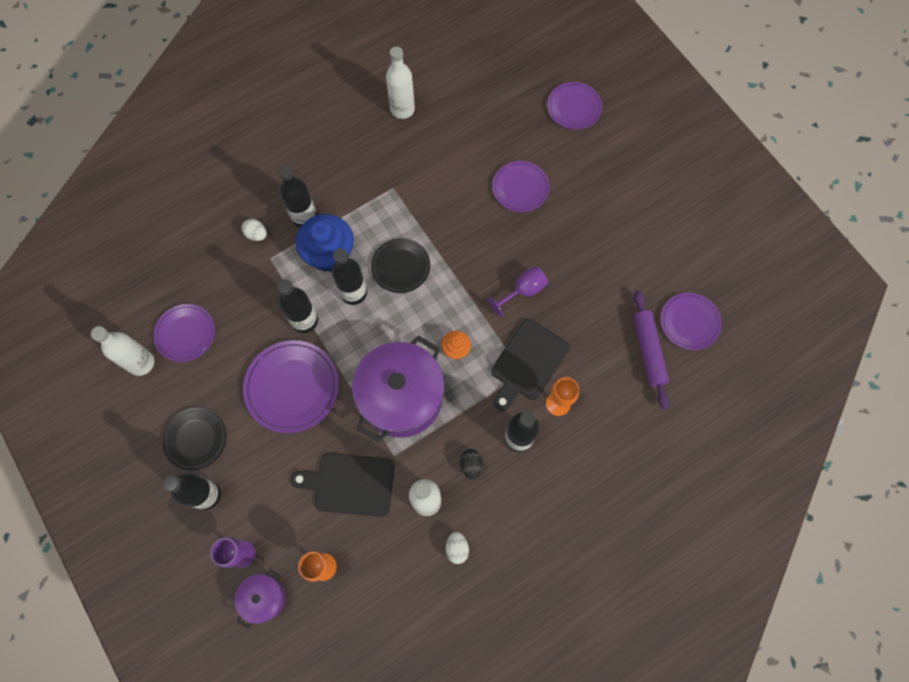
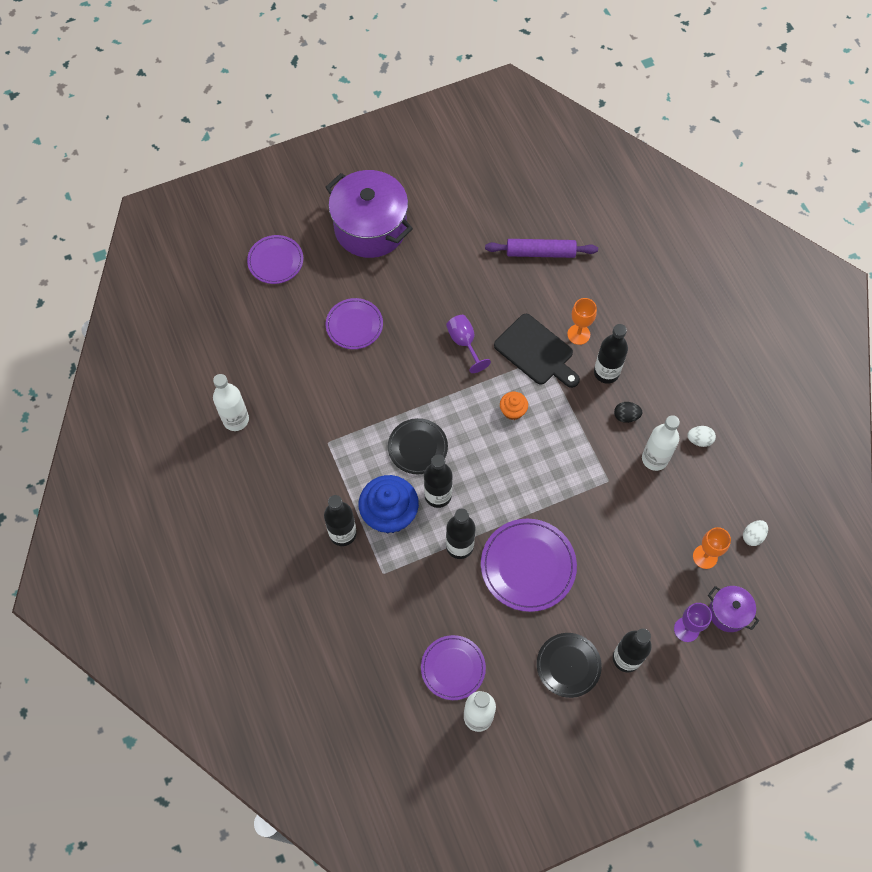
camera: 80 degrees left, 5 degrees down
white egg [242,219,267,241] -> white egg moved to [743,520,768,546]
black cutting board [290,453,395,517] -> none
purple pot [352,335,445,443] -> purple pot moved to [325,170,413,258]
purple plate [661,293,722,350] -> none

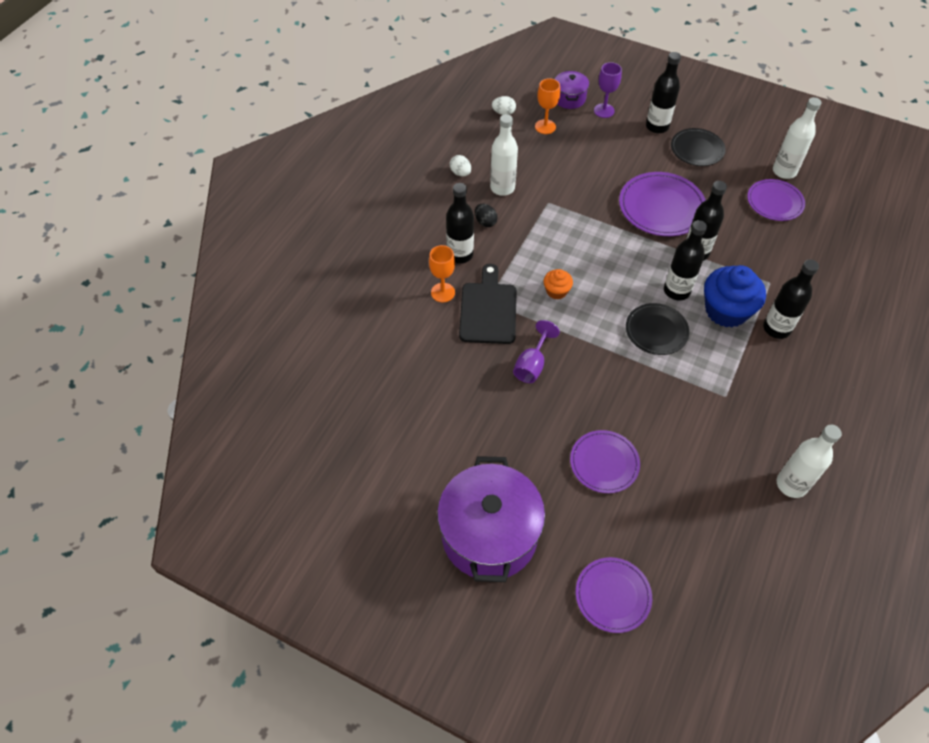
camera: 130 degrees left, 10 degrees down
purple rolling pin [485,239,598,258] -> none

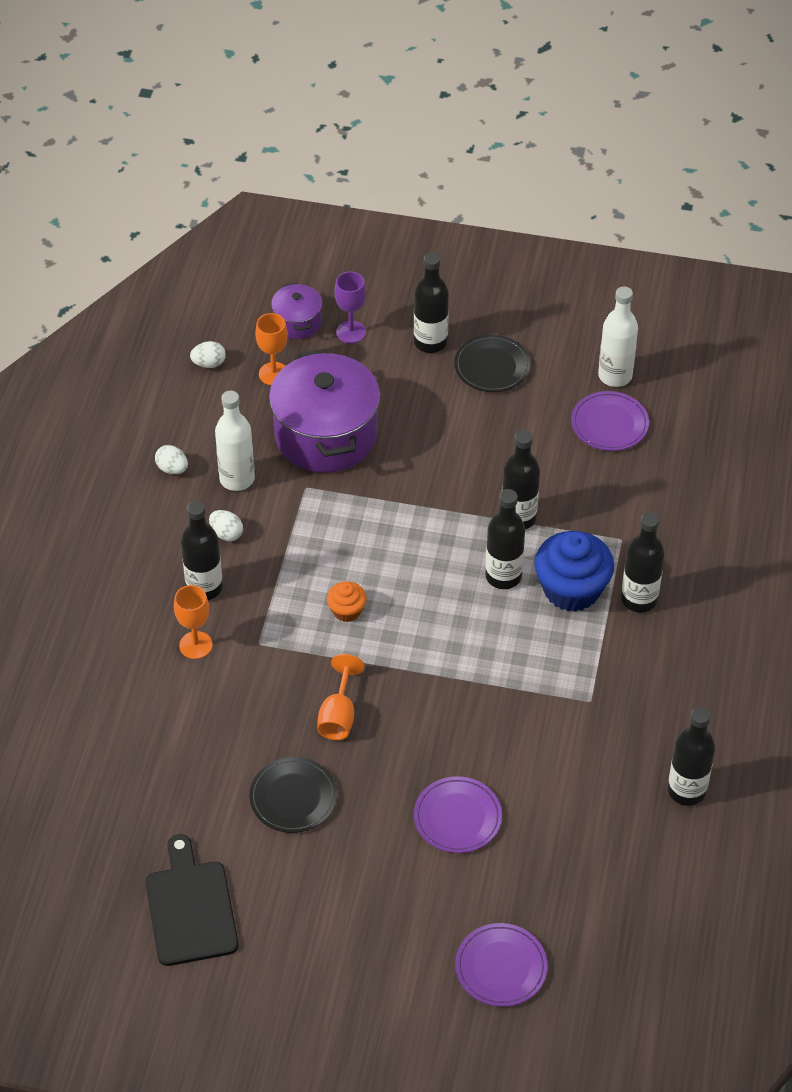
camera: 15 degrees left, 5 degrees down
purple pot [437,456,545,582] -> purple pot moved to [269,349,380,473]
black cutting board [459,264,517,344] -> black cutting board moved to [145,834,239,966]
black egg [475,204,498,227] -> white egg [209,510,243,541]
purple goblet [513,320,560,383] -> orange goblet [317,654,364,740]
purple plate [619,172,706,236] -> none
black plate [626,303,689,355] -> black plate moved to [249,757,337,833]
white bottle [777,425,842,498] -> black bottle [668,707,715,806]

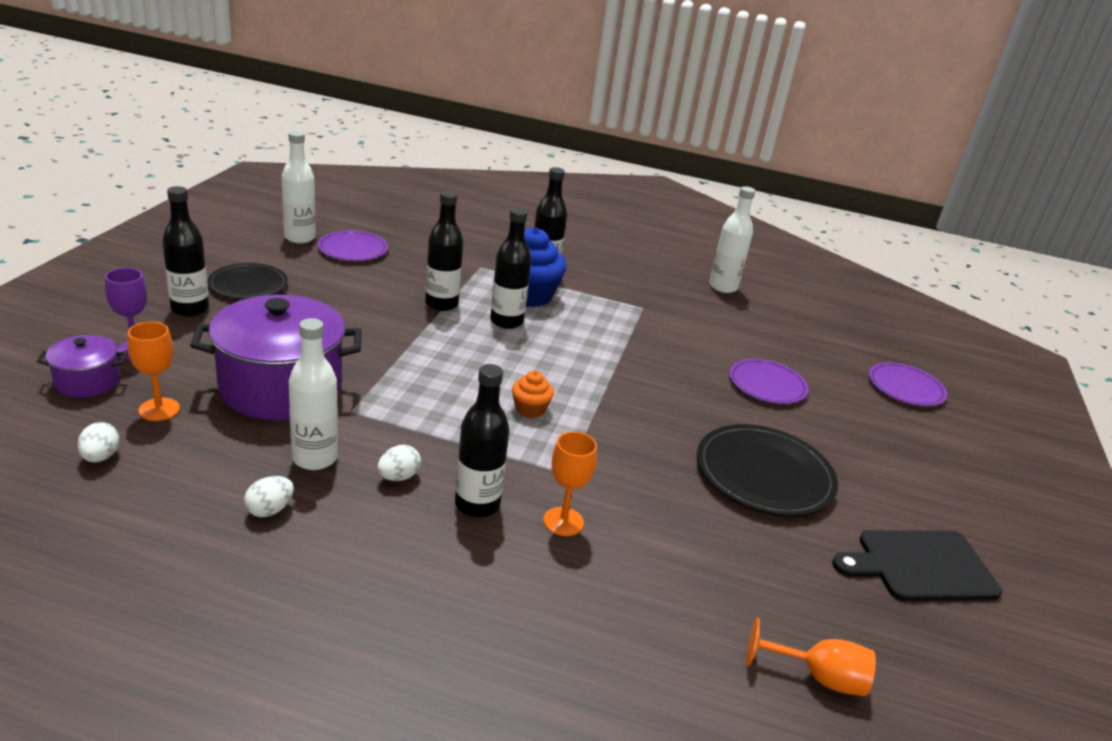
camera: 90 degrees left, 20 degrees down
black plate [249,757,337,833] -> black plate [697,424,838,516], size x1.53
orange goblet [317,654,364,740] -> orange goblet moved to [746,618,876,696]
black bottle [668,707,715,806] -> white bottle [709,186,756,293]

